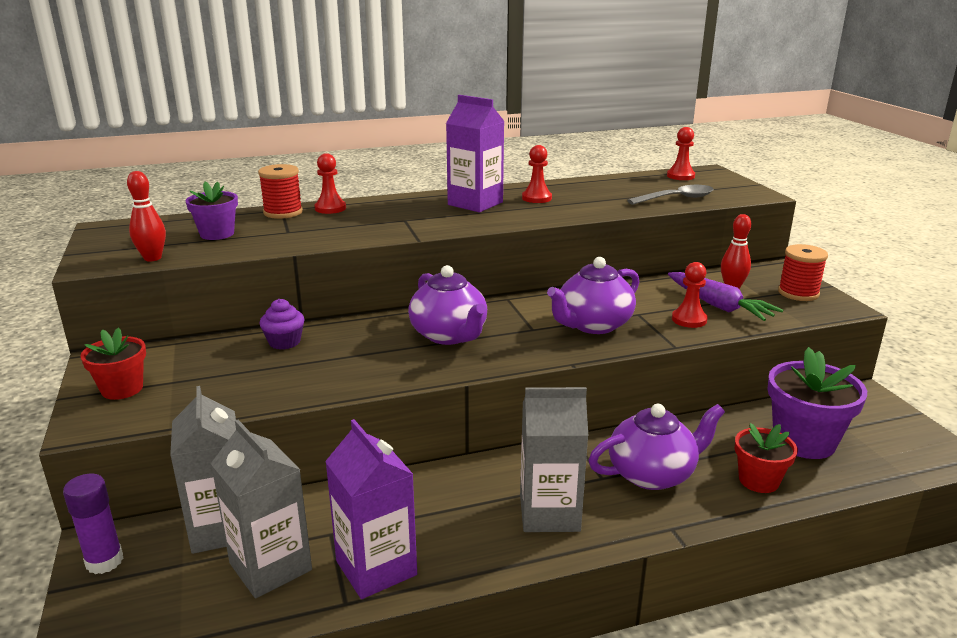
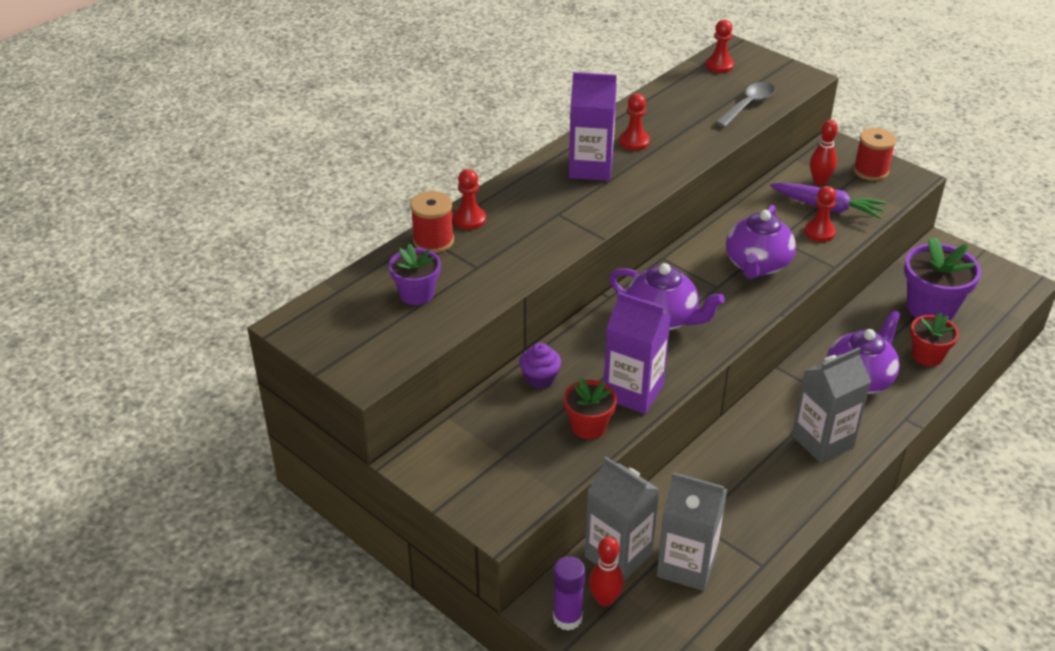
camera: 30 degrees left, 15 degrees up
red flower pot [80,328,146,400] -> red flower pot moved to [564,378,617,439]
red bowling pin [127,171,166,261] -> red bowling pin moved to [589,537,624,607]
purple carton [325,419,417,599] -> purple carton moved to [604,292,671,414]

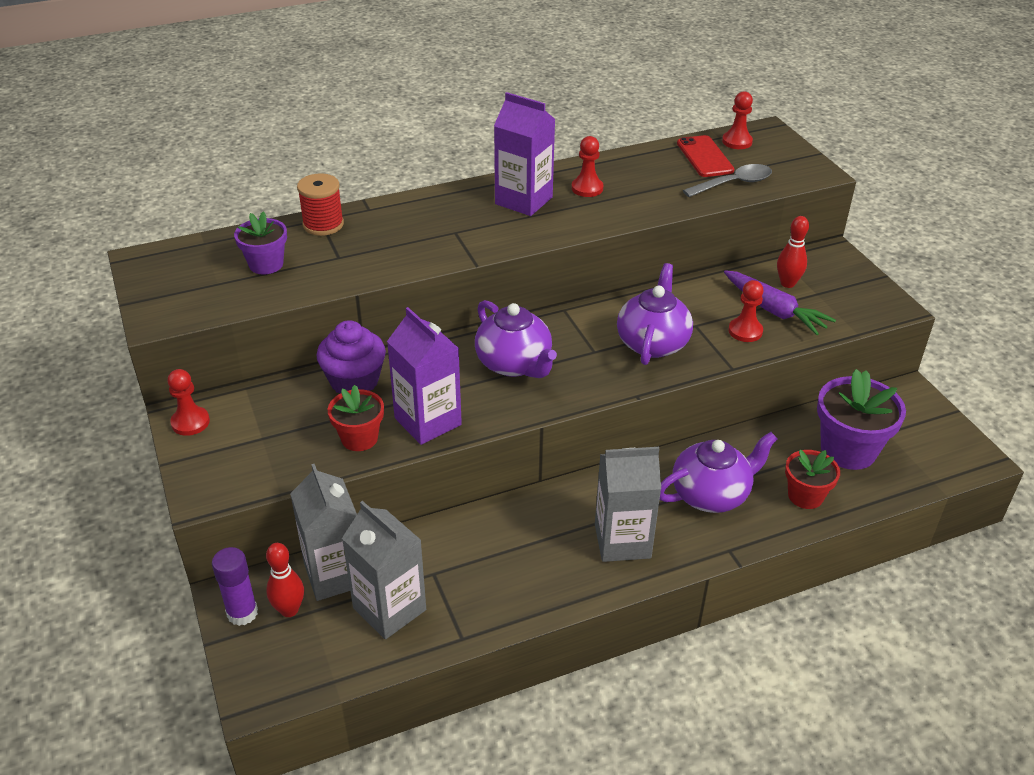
camera: 25 degrees right, 0 degrees up
red pawn [453,169,486,230] -> red pawn moved to [168,369,210,436]
purple cupcake [519,343,561,389] -> purple cupcake [317,320,386,394], size x1.57
purple teapot [726,205,796,279] -> purple teapot turned 150 degrees clockwise [617,263,693,365]
red spool [853,128,896,181] -> none
none -> red phone [677,135,734,177]

